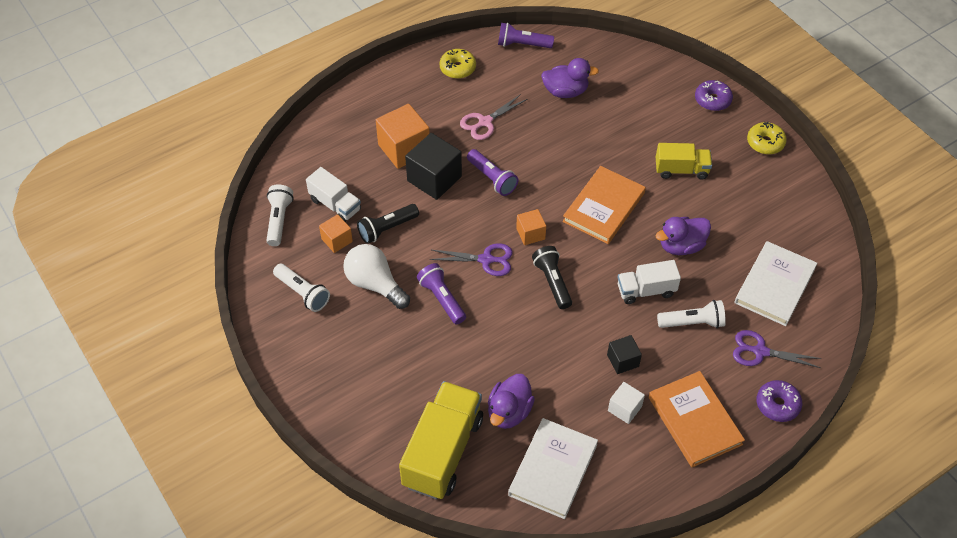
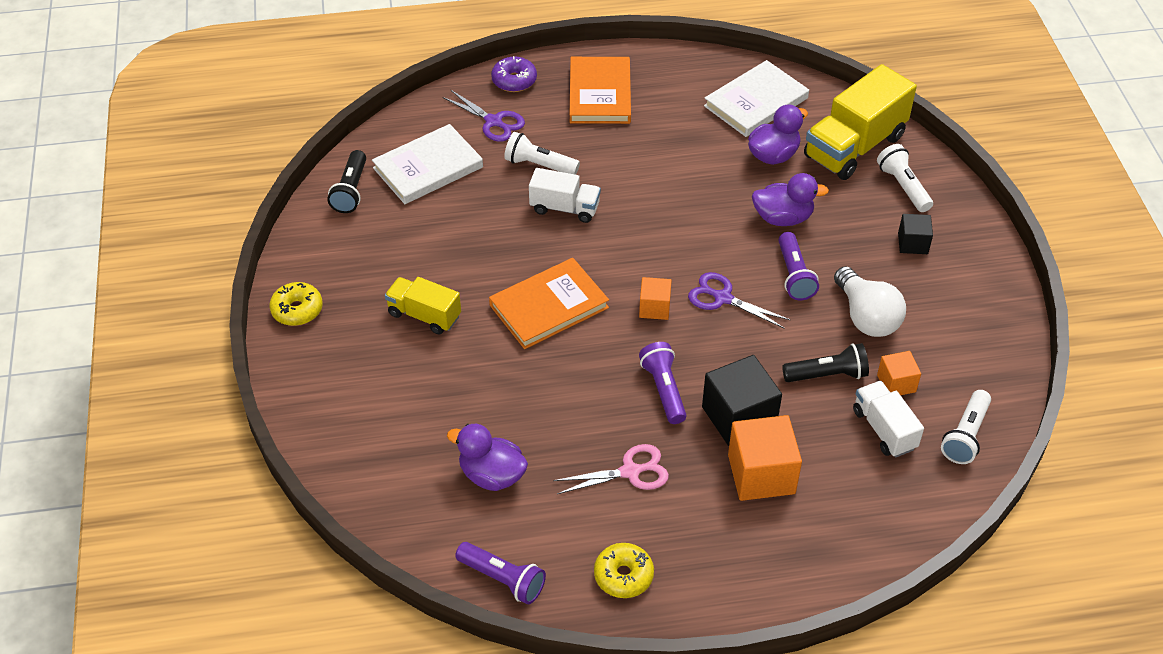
camera: 155 degrees left, 5 degrees down
white flashlight [273,264,330,312] -> white flashlight moved to [877,144,933,212]
black flashlight [532,246,572,309] -> black flashlight moved to [327,150,366,213]
black cube [607,335,642,374] -> black cube moved to [898,214,933,254]
white cube [608,382,645,424] -> none
purple duck [655,217,711,255] -> purple duck moved to [752,173,829,226]
purple donut [695,80,733,111] -> none

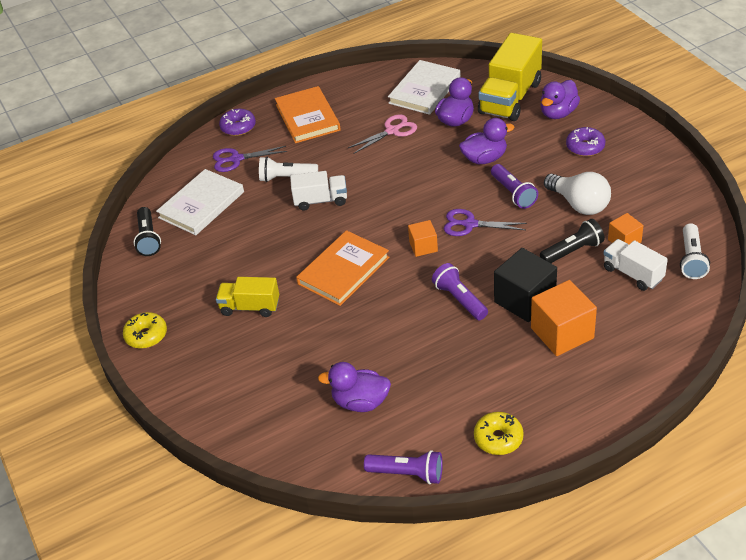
camera: 15 degrees left, 5 degrees down
purple scissors [442,90,525,142] -> purple scissors turned 150 degrees clockwise [213,146,287,172]
pink scissors [553,444,669,494] -> pink scissors moved to [348,114,417,154]
white flashlight [877,144,933,212] -> purple duck [541,80,580,119]
black cube [898,214,933,254] -> purple donut [566,127,605,157]

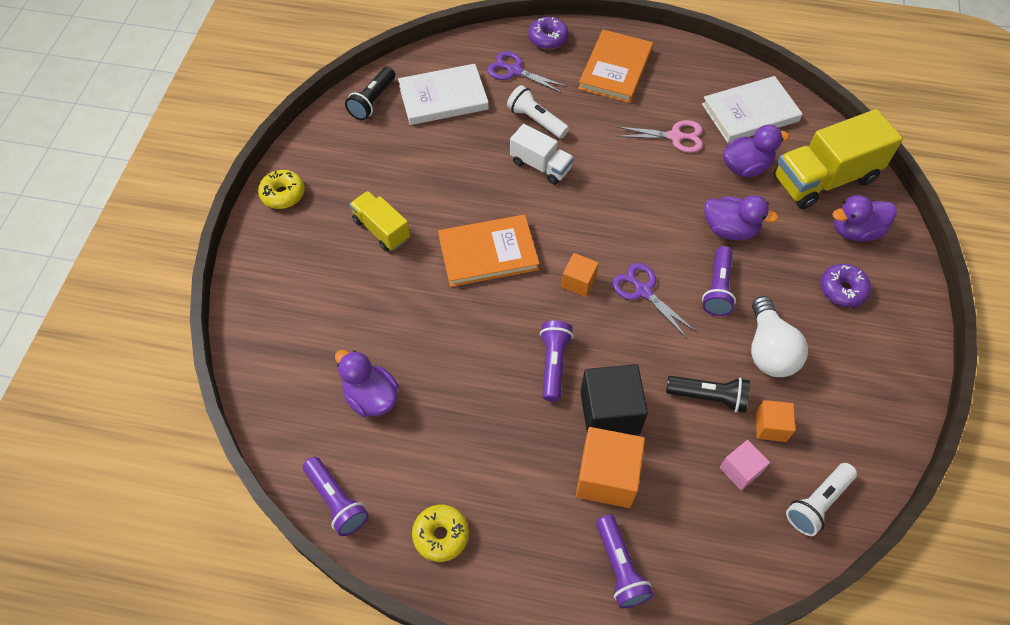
camera: 35 degrees right, 15 degrees up
white truck [603,239,668,291] -> pink cube [720,440,770,490]
none -> purple flashlight [596,515,653,609]

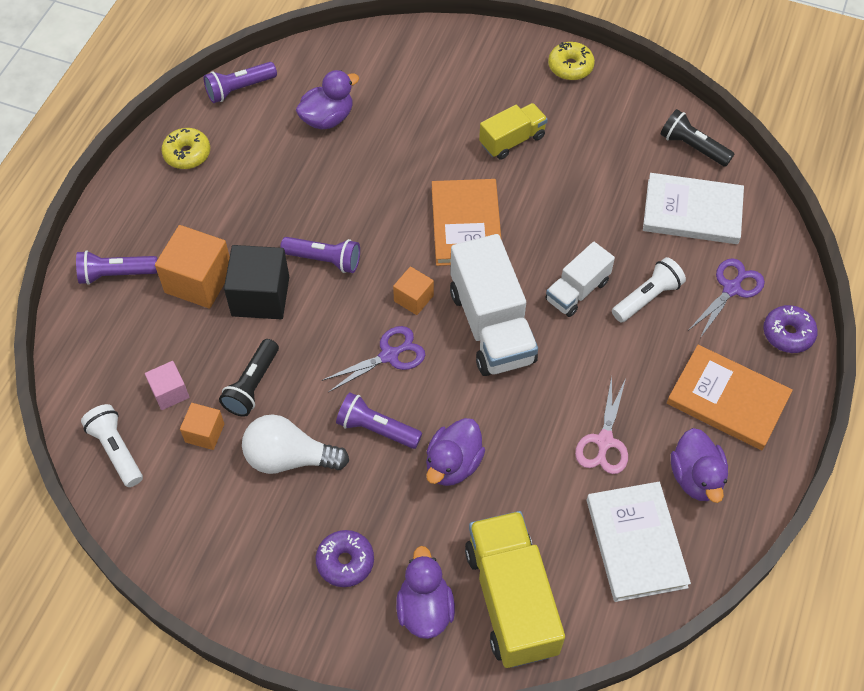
camera: 100 degrees right, 0 degrees up
white book [398,64,489,125] -> white book turned 75 degrees counterclockwise [643,173,744,244]
purple duck [723,125,789,177] -> purple duck moved to [671,428,728,503]
none -> white truck [450,234,538,376]

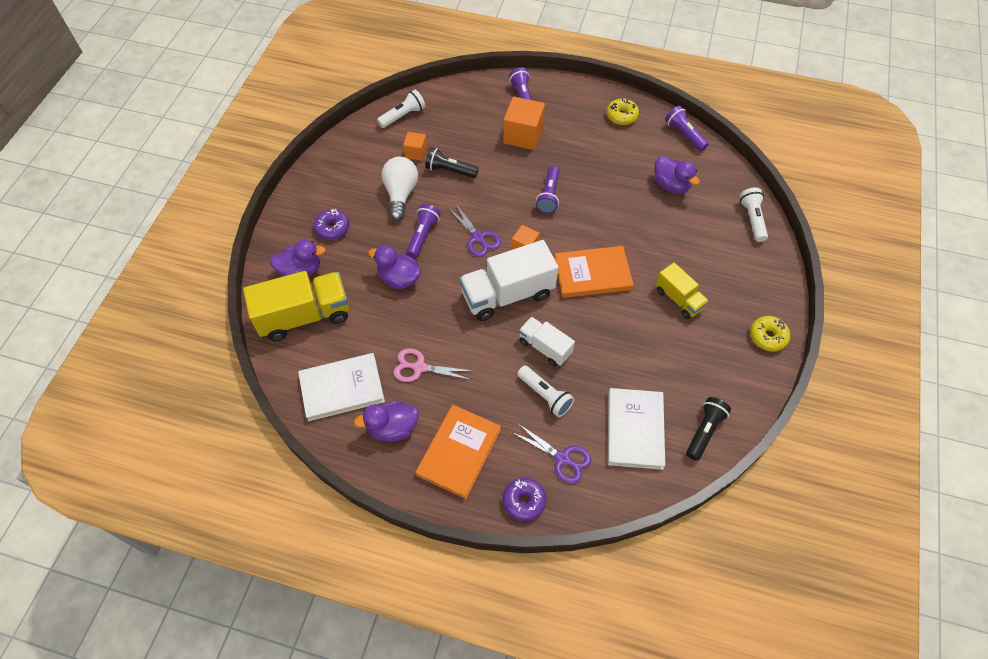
camera: 85 degrees right, 0 degrees up
pink cube [145,361,189,410] -> none
black cube [224,245,289,319] -> none
none -> white flashlight [740,188,768,242]

